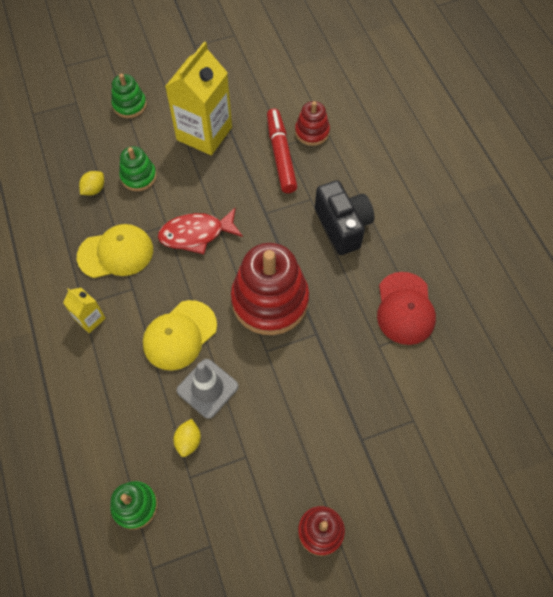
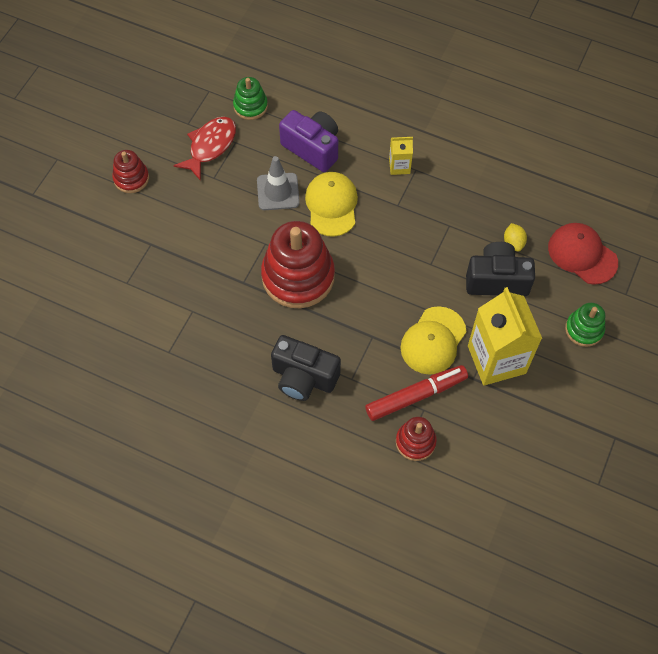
camera: 135 degrees right, 0 degrees up
yellow cap [77,224,153,278] -> yellow cap moved to [400,306,466,375]
green stacking toy [119,146,157,191] -> black camera [466,242,535,297]
red fish [158,207,243,254] -> red fish moved to [173,117,236,181]
yellow lemon [173,419,201,457] -> none
red marker [267,109,297,193] -> red marker turned 60 degrees counterclockwise [365,365,468,421]
red cap [377,272,436,345] -> red cap moved to [548,223,618,285]
none -> purple camera [279,110,338,172]

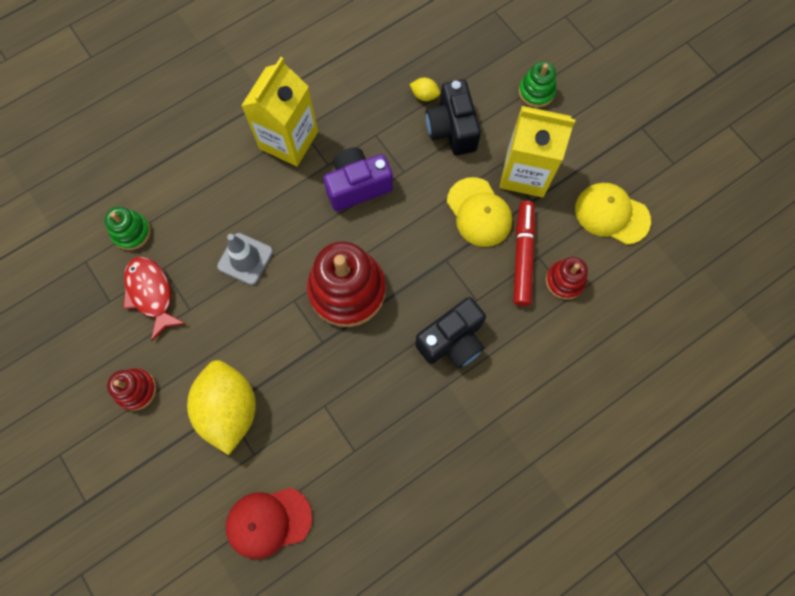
camera: 60 degrees left, 10 degrees up
purple camera [279,110,338,172] -> purple camera moved to [323,147,393,211]
yellow cap [305,172,358,237] -> yellow cap moved to [575,183,651,245]
yellow carton [389,137,413,175] -> yellow carton [241,57,318,166], size x2.14
black camera [466,242,535,297] -> black camera turned 45 degrees counterclockwise [425,79,481,155]
red cap [548,223,618,285] -> red cap moved to [226,488,312,559]
none -> yellow lemon [187,360,256,455]

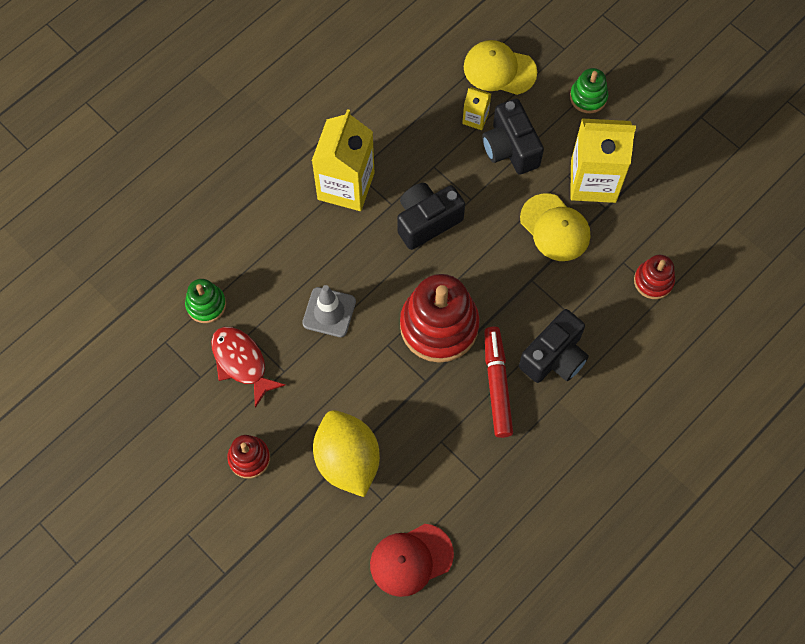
camera: 10 degrees left, 5 degrees down
purple camera [323,147,393,211] -> black camera [397,183,465,250]
yellow lemon [410,78,440,101] -> yellow carton [462,87,491,130]
red marker [513,201,535,306] -> red marker moved to [484,327,513,438]
yellow cap [575,183,651,245] -> yellow cap moved to [464,40,537,95]

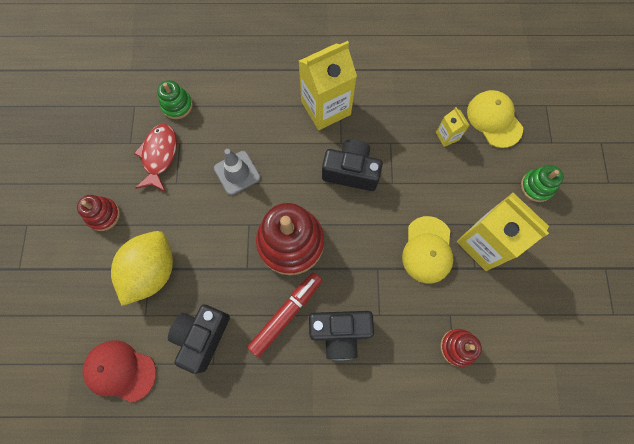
camera: 45 degrees right, 5 degrees up
black camera [482,99,544,175] -> black camera moved to [168,304,230,374]

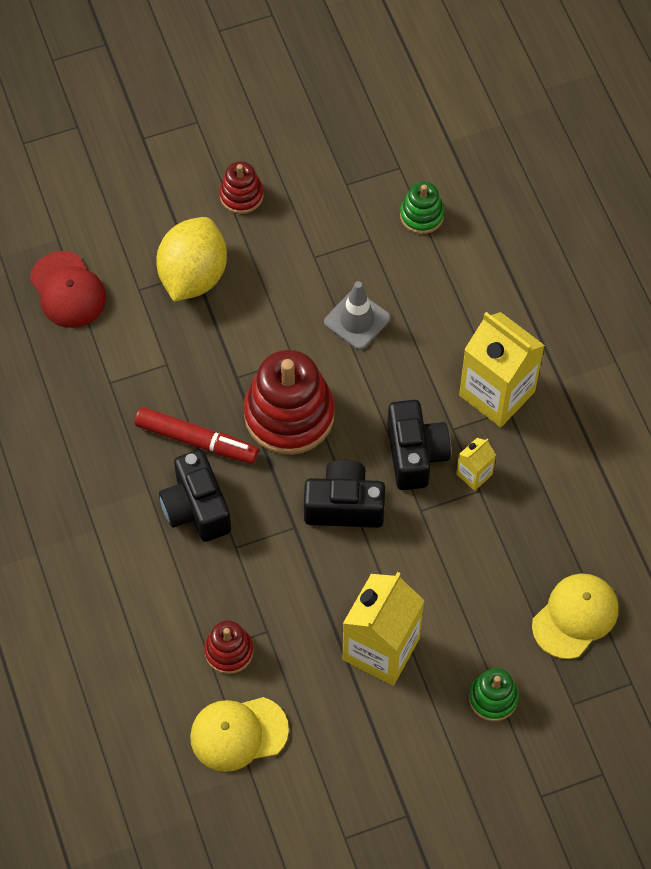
camera: 70 degrees right, 10 degrees down
red cap [82,340,156,403] -> red cap turned 150 degrees clockwise [30,251,106,328]
yellow lemon [111,231,173,306] -> yellow lemon turned 75 degrees counterclockwise [156,217,227,302]
red fish [134,124,177,192] -> none
black camera [168,304,230,374] -> black camera moved to [304,460,385,528]
yellow cap [402,216,453,283] -> yellow cap moved to [190,697,289,772]
yellow carton [436,107,470,147] -> yellow carton moved to [456,438,496,491]

